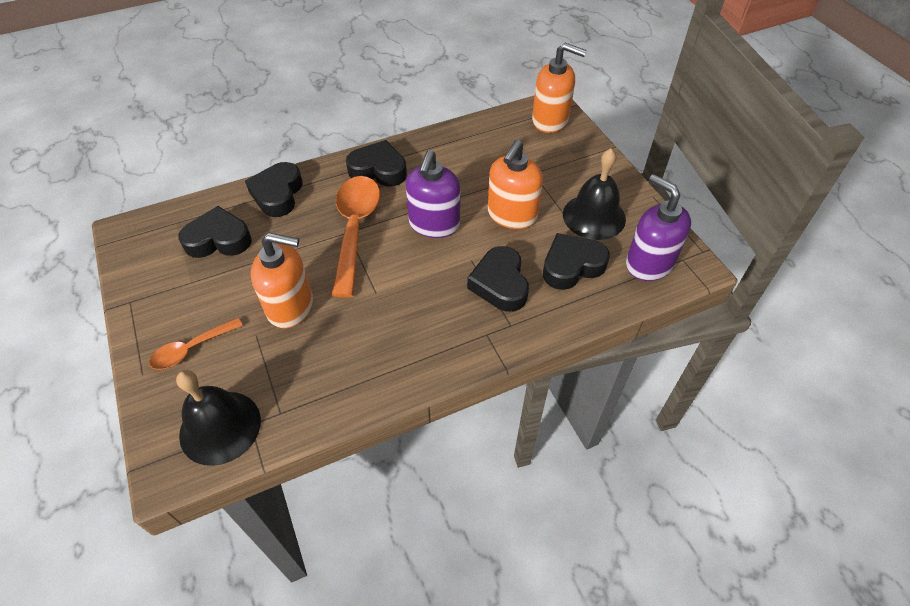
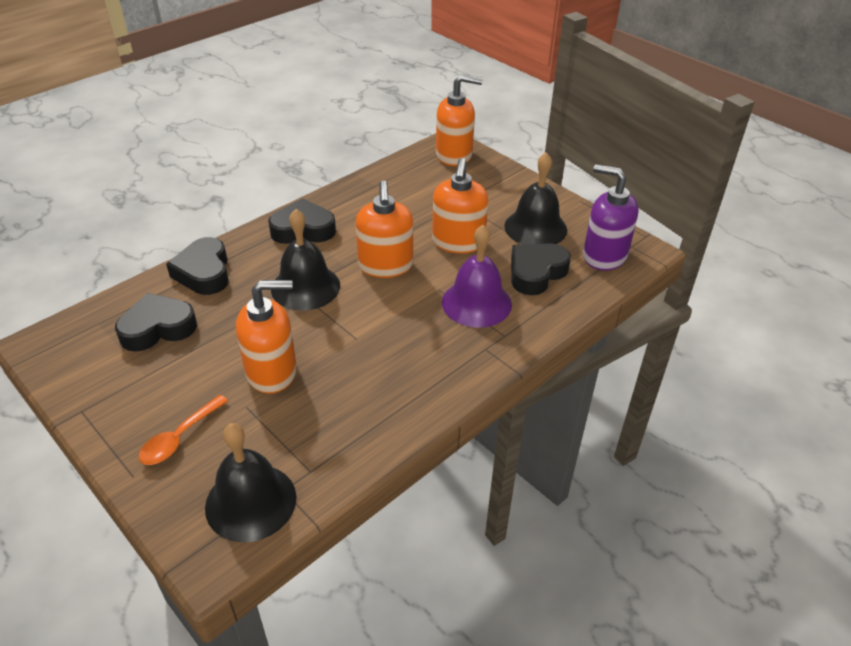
camera: 20 degrees left, 10 degrees down
orange spoon [332,176,380,297] -> black bell [271,209,340,311]
purple soap dispenser [405,150,460,238] -> orange soap dispenser [356,180,413,278]
black heart [467,246,529,312] -> purple bell [442,225,512,328]

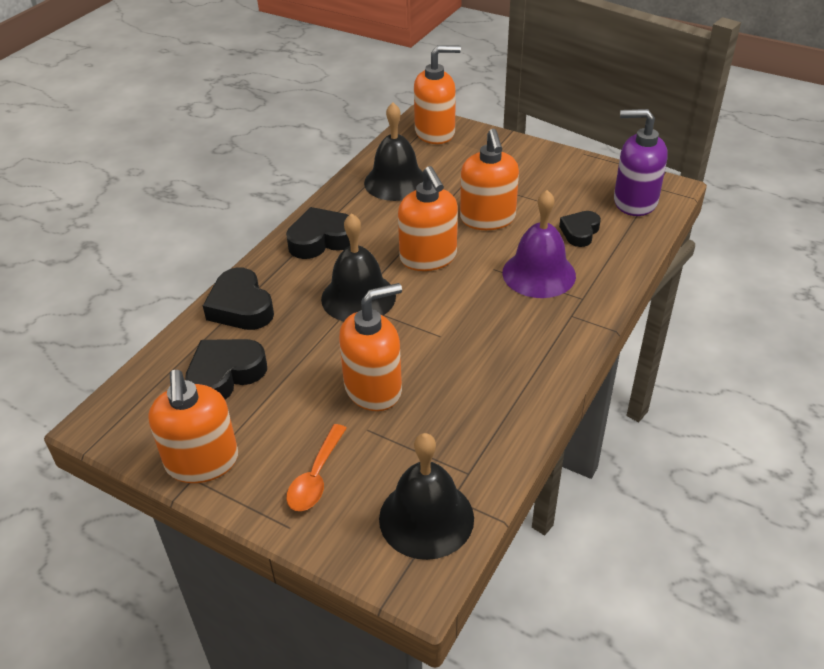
camera: 15 degrees left, 0 degrees up
black bell [504,152,567,244] -> black bell moved to [364,103,423,201]
black heart [511,243,571,295] -> black heart [559,211,601,247], size x0.65
none -> orange soap dispenser [148,370,238,483]

